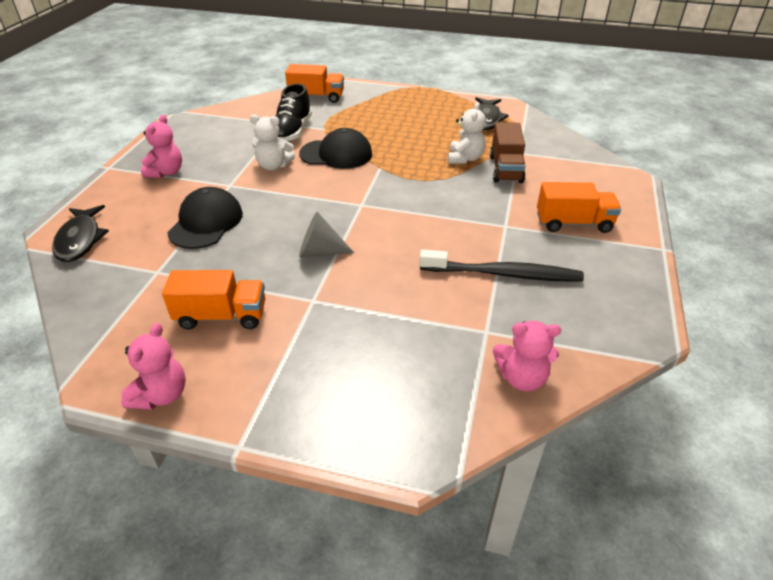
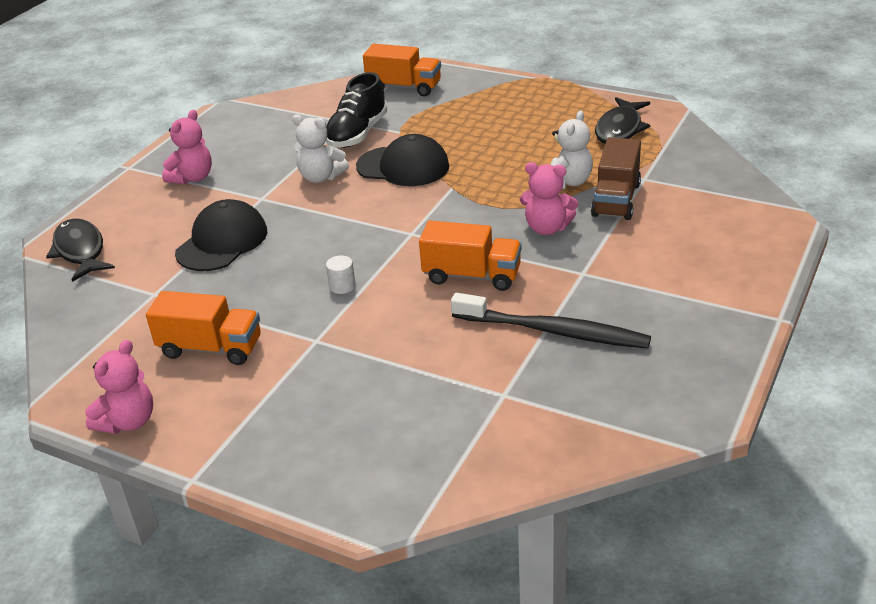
camera: 15 degrees right, 5 degrees down
black fish [52,205,109,262] -> black fish turned 150 degrees clockwise [46,218,115,282]
grey cone [299,212,354,257] -> white cylinder [326,255,355,294]
pink teddy bear [493,321,561,391] -> pink teddy bear moved to [520,162,578,235]
orange truck [537,182,621,233] -> orange truck moved to [419,221,522,291]

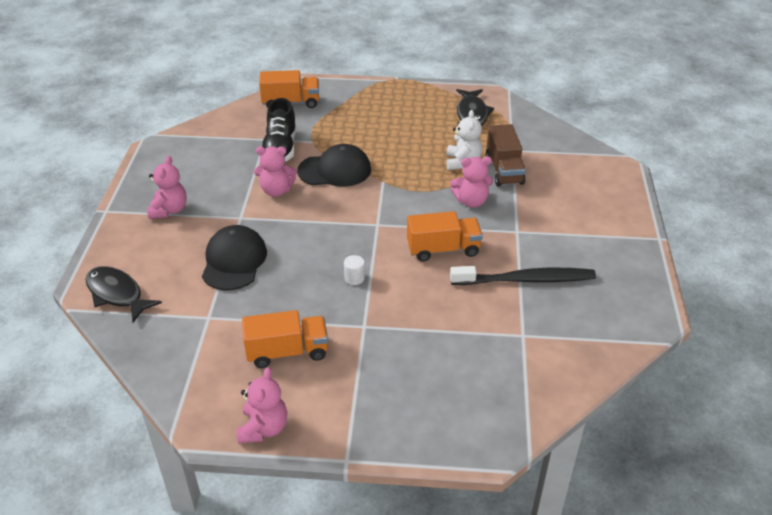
camera: 25 degrees left, 5 degrees up
white teddy bear [292,114,349,183] -> pink teddy bear [254,146,297,197]

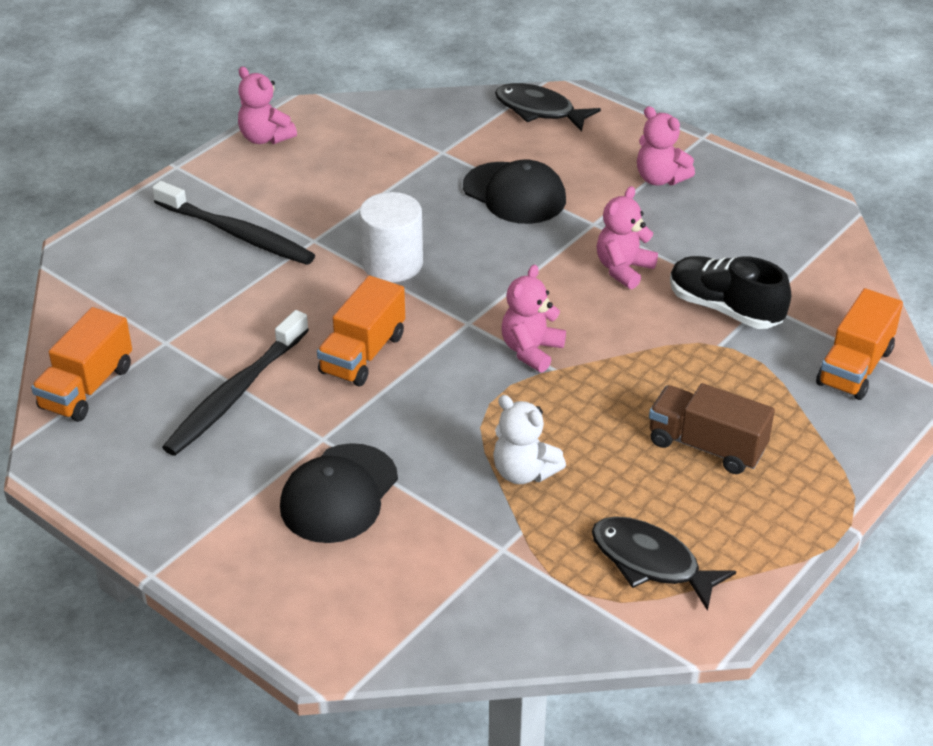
camera: 125 degrees right, 0 degrees up
black fish [85,266,162,322] -> black fish turned 135 degrees counterclockwise [495,83,601,131]
orange truck [242,310,328,368] -> orange truck moved to [31,307,132,422]
black cap [297,144,371,187] -> black cap moved to [280,443,398,543]
white cylinder [344,255,365,285] -> white cylinder [359,192,423,282], size x2.19
pink teddy bear [450,156,493,208] -> pink teddy bear moved to [501,265,566,372]
brown truck [486,124,526,186] -> brown truck moved to [649,383,775,474]
none -> black toothbrush [152,181,315,265]

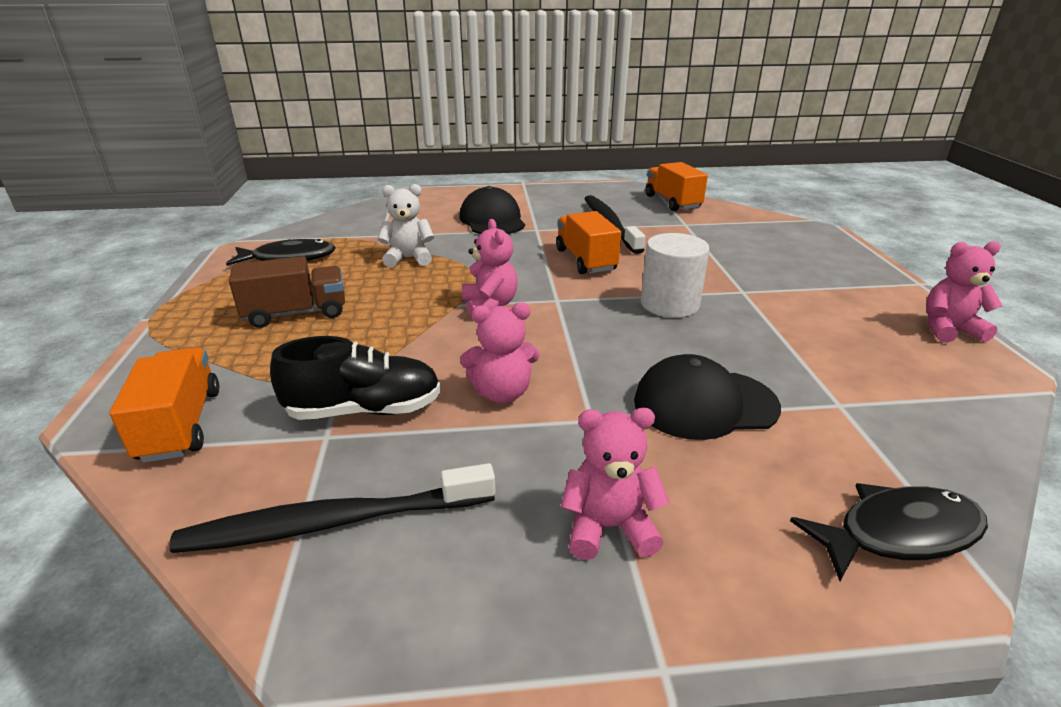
camera: 135 degrees right, 10 degrees down
black toothbrush [152,181,315,265] -> black toothbrush moved to [169,463,496,553]
pink teddy bear [597,186,658,289] -> pink teddy bear turned 90 degrees clockwise [460,302,540,403]

